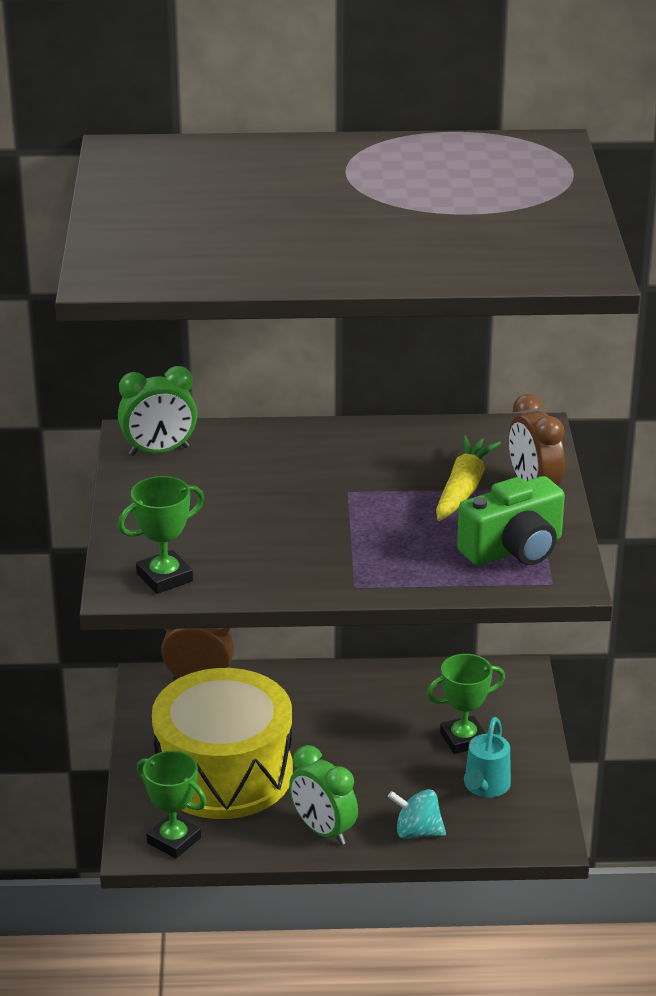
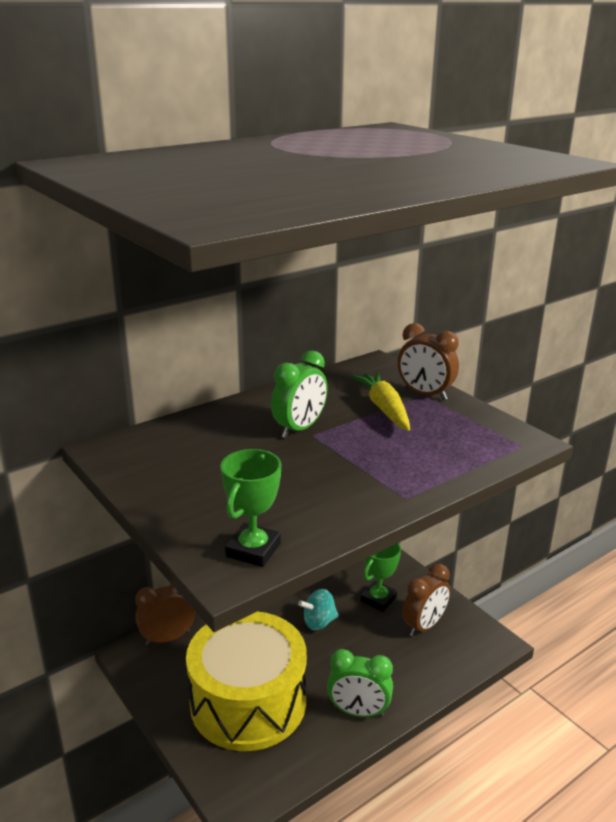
camera: 35 degrees left, 5 degrees down
green clock [118,366,197,456] -> green clock moved to [271,350,328,438]
green trophy [137,751,206,859] -> none
turquoise spinning top [388,789,446,839] -> turquoise spinning top moved to [298,589,339,630]
green camera [457,476,565,566] -> none
turquoise watering can [464,717,511,797] -> brown clock [402,563,450,637]

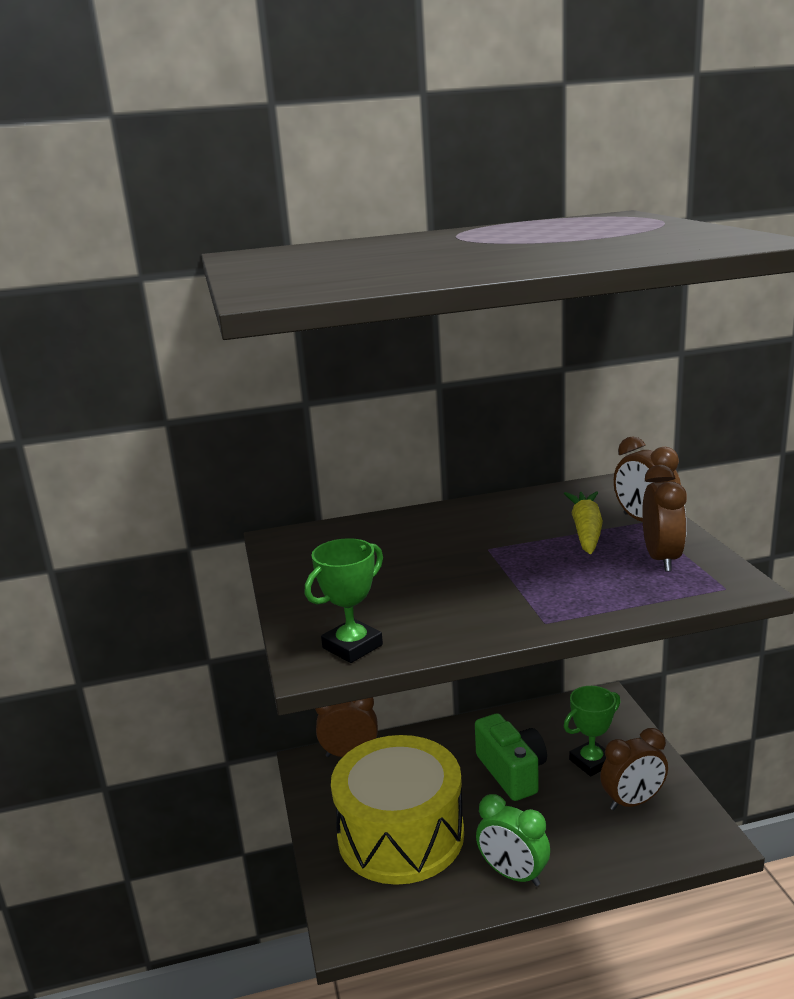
camera: 25 degrees right, 5 degrees down
green clock [271,350,328,438] -> none
turquoise spinning top [298,589,339,630] -> green camera [475,713,547,801]
none -> brown clock [642,465,687,572]

